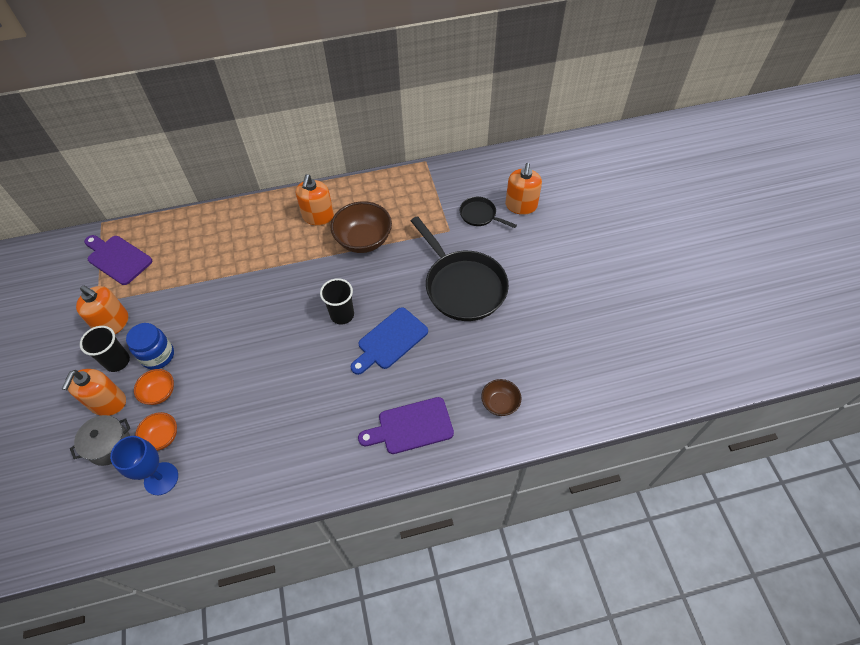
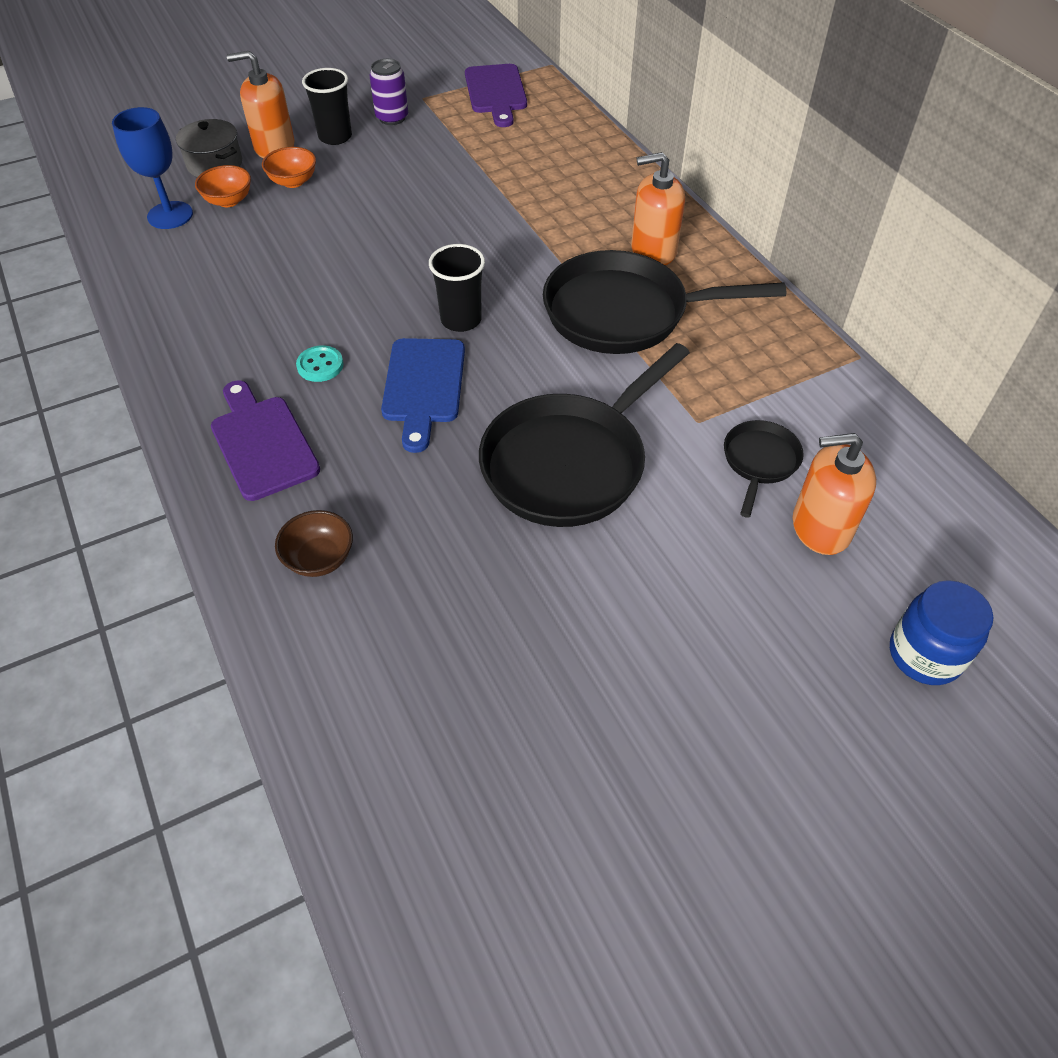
camera: 75 degrees right, 5 degrees down
orange soap dispenser [76,285,128,334] -> purple can [370,59,408,125]
purple cutting board [84,235,152,285] -> purple cutting board turned 150 degrees clockwise [465,64,527,127]
blue jar [126,323,174,370] -> blue jar moved to [890,580,993,685]
brown bowl [330,201,392,253] -> black pan [543,250,786,354]
blue cutting board [351,307,428,375] -> blue cutting board turned 120 degrees counterclockwise [381,338,465,453]
none -> turquoise button [296,345,344,382]

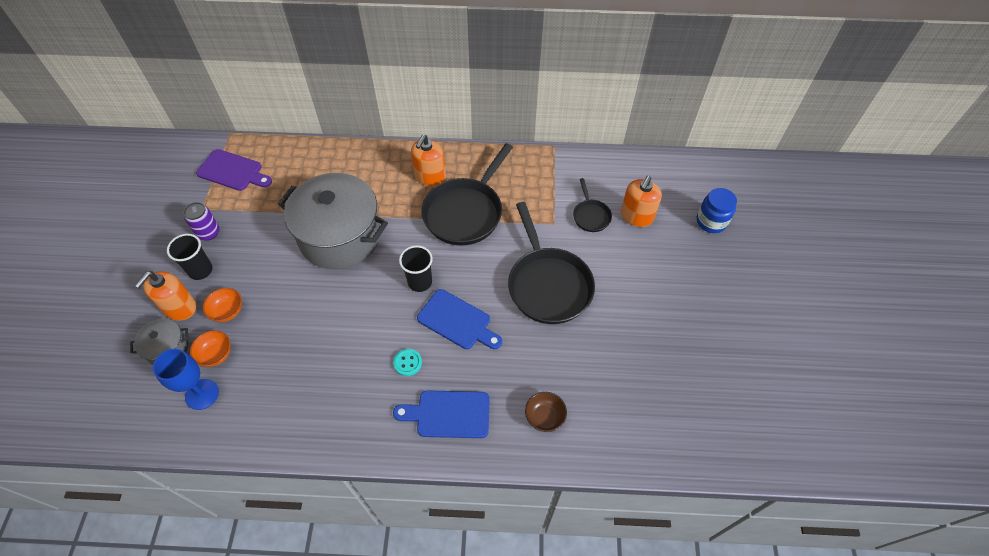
camera: 60 degrees left, 5 degrees up
purple cutting board [211,380,320,501] -> blue cutting board [393,390,490,438]
black pan [724,420,804,518] -> black pan turned 150 degrees counterclockwise [573,178,612,232]
none -> grey pot [278,173,388,269]

